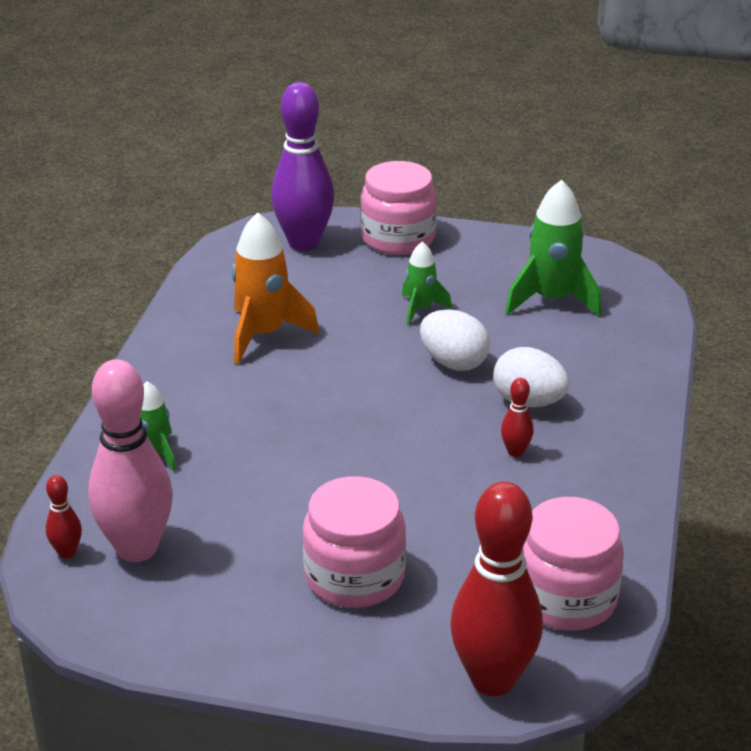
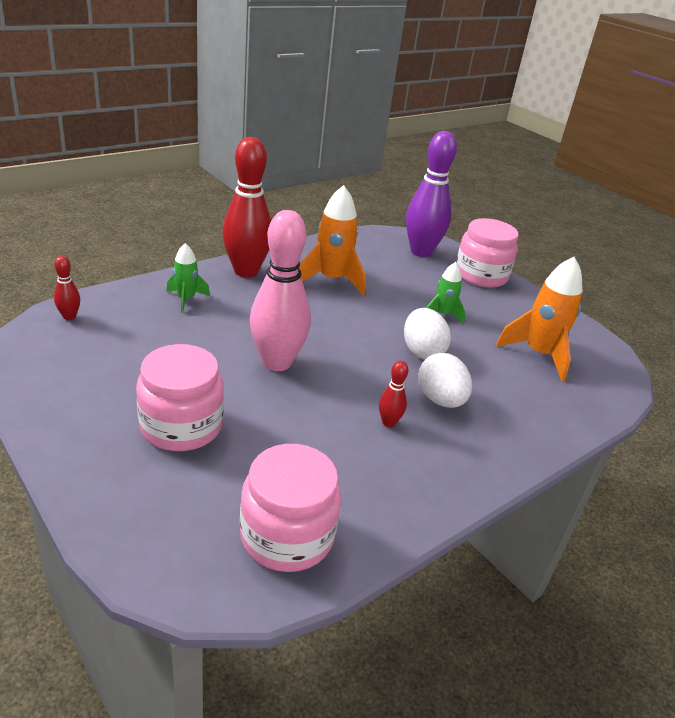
camera: 35 degrees right, 0 degrees up
pink bowling pin [88,359,173,562] -> pink bowling pin moved to [250,210,311,371]
red bowling pin [450,482,543,696] -> red bowling pin moved to [222,137,271,278]
green rocket [505,180,601,317] -> orange rocket [496,257,583,381]

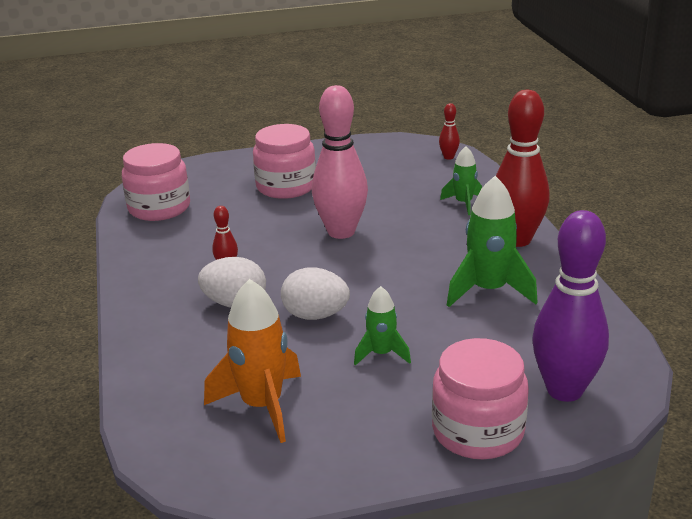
camera: 120 degrees right, 5 degrees down
orange rocket [299,185,366,295] -> green rocket [447,176,538,307]

